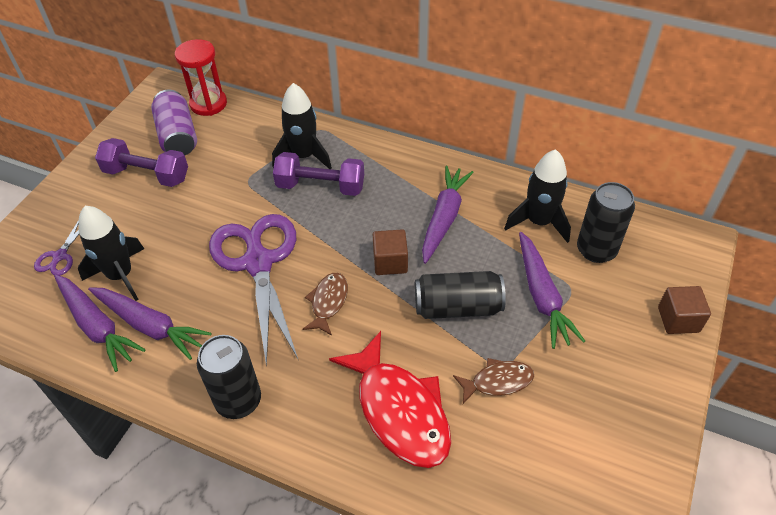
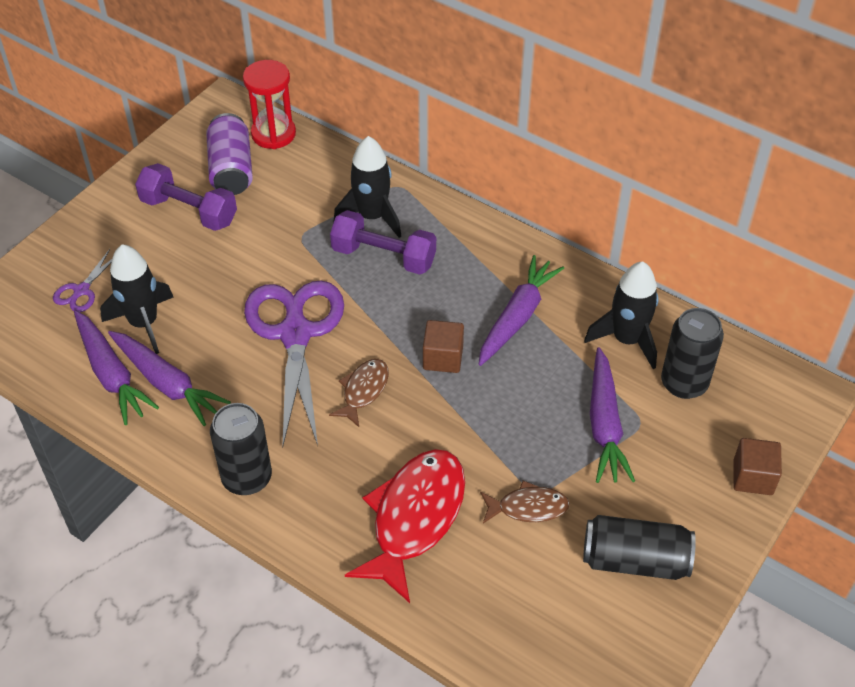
camera: 10 degrees right, 0 degrees up
red fish [329,331,451,468] -> red fish turned 135 degrees counterclockwise [345,449,465,603]
black can [415,271,506,319] -> black can moved to [583,515,696,580]

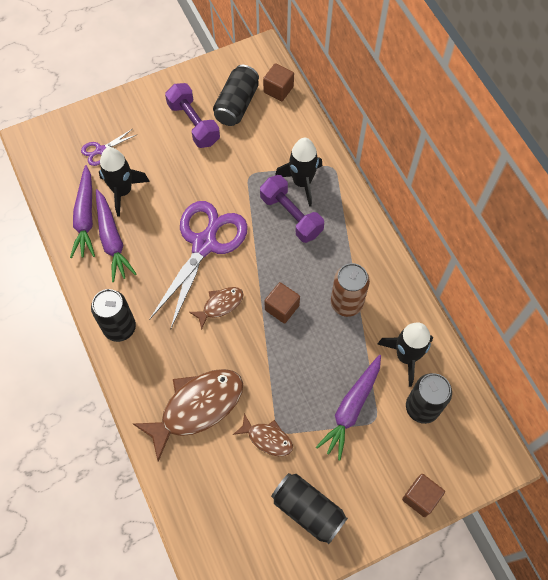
camera: 30 degrees right, 15 degrees up
purple can [206,113,253,195] -> black can [213,65,259,126]
red hourglass [243,60,296,149] -> brown cube [263,63,294,101]
red fish [345,449,465,603] -> brown fish [133,369,243,462]
purple carrot [479,255,564,366] -> brown can [331,263,370,317]

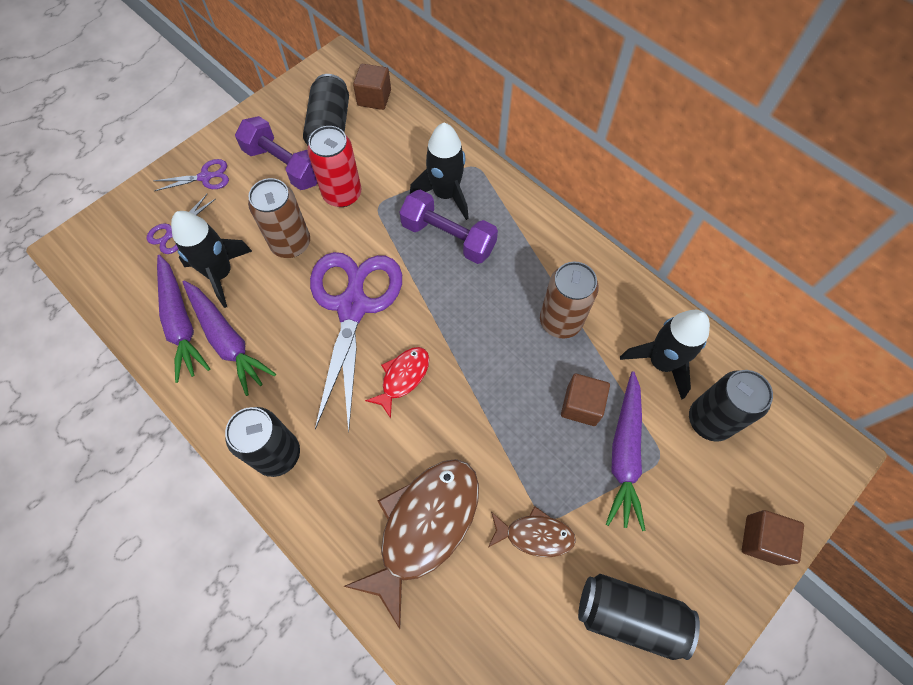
camera: 20 degrees left, 0 degrees up
brown fish [189,287,243,330] -> red fish [365,347,429,418]
brown cube [265,282,300,324] -> brown cube moved to [561,374,610,426]
none -> purple scissors [154,159,229,191]
none -> brown can [248,178,310,258]
none -> red can [307,126,361,207]

